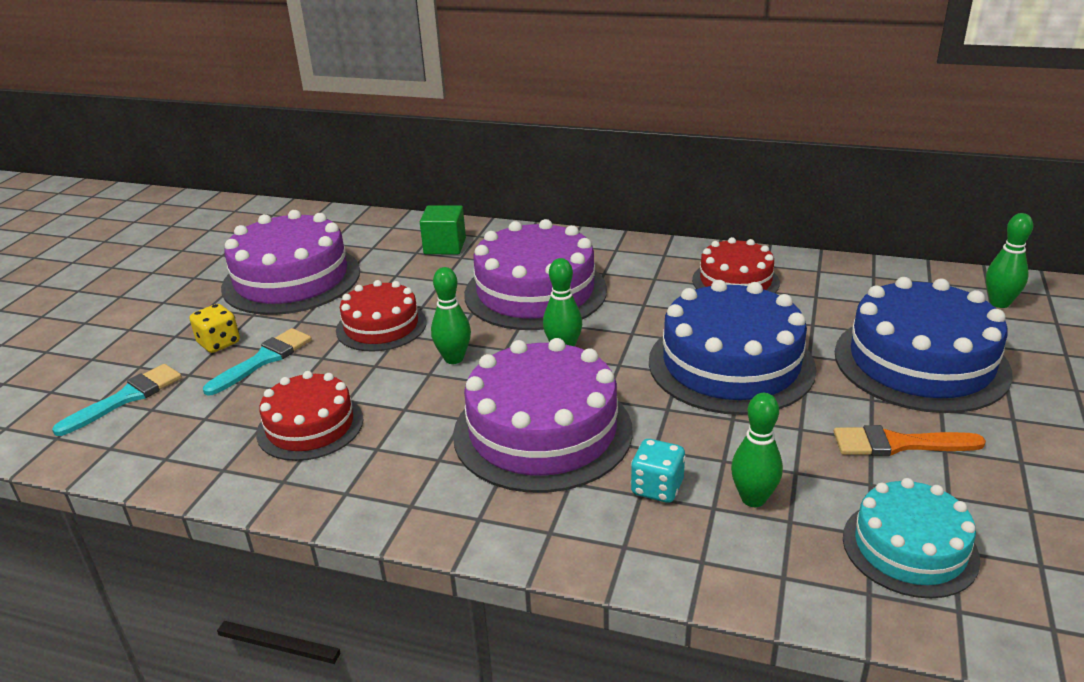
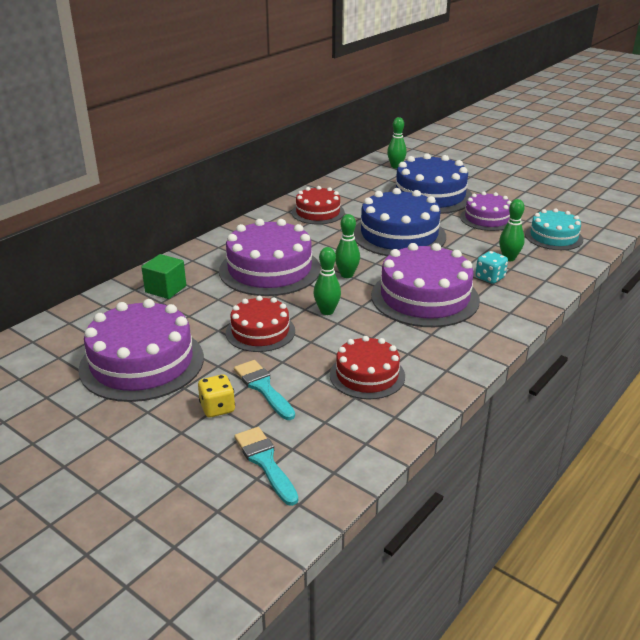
camera: 70 degrees left, 0 degrees up
orange brush [834,425,986,456] -> purple cake [460,192,511,231]

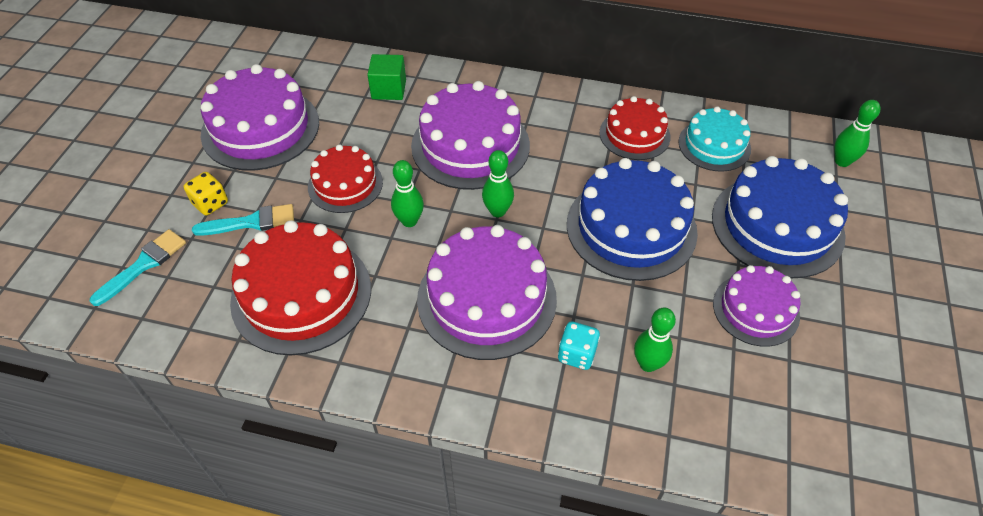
camera: 65 degrees right, 20 degrees up
turquoise brush [234,360,295,420] -> turquoise brush turned 45 degrees clockwise [192,204,294,236]
red cake [330,336,405,399] -> red cake [230,220,371,355], size x1.66
turquoise cake [525,208,583,250] -> turquoise cake moved to [678,106,751,172]

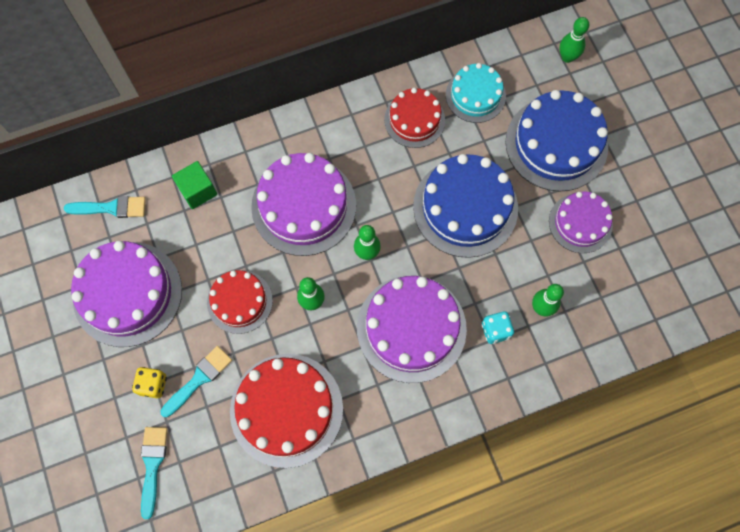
camera: 35 degrees left, 20 degrees up
none -> turquoise brush [64,196,146,218]

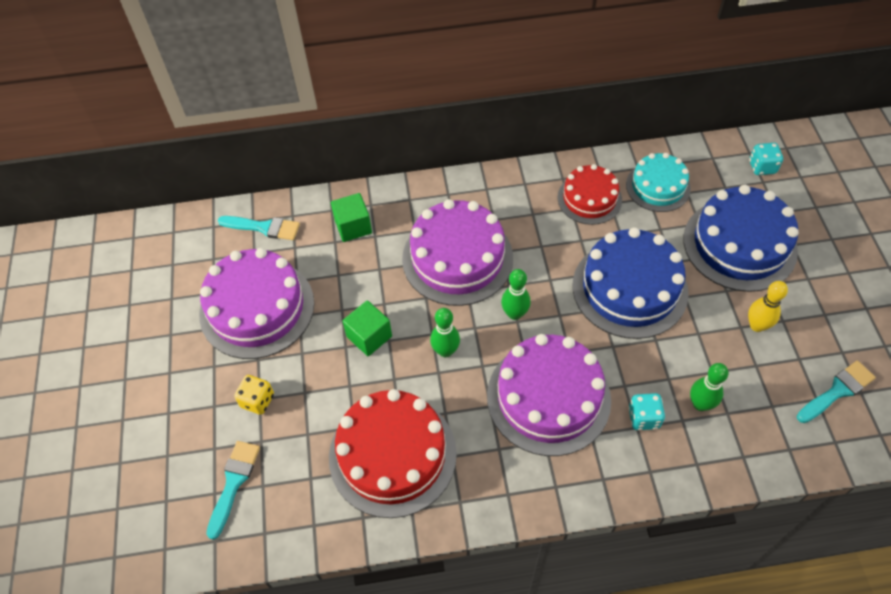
camera: 15 degrees right, 15 degrees down
turquoise brush [161,346,232,417] -> turquoise brush moved to [797,361,876,423]
red cake [207,270,273,334] -> green cube [342,300,392,356]
purple cake [549,192,613,253] -> yellow bowling pin [748,281,788,332]
green bowling pin [560,17,589,63] -> turquoise dice [749,143,783,175]

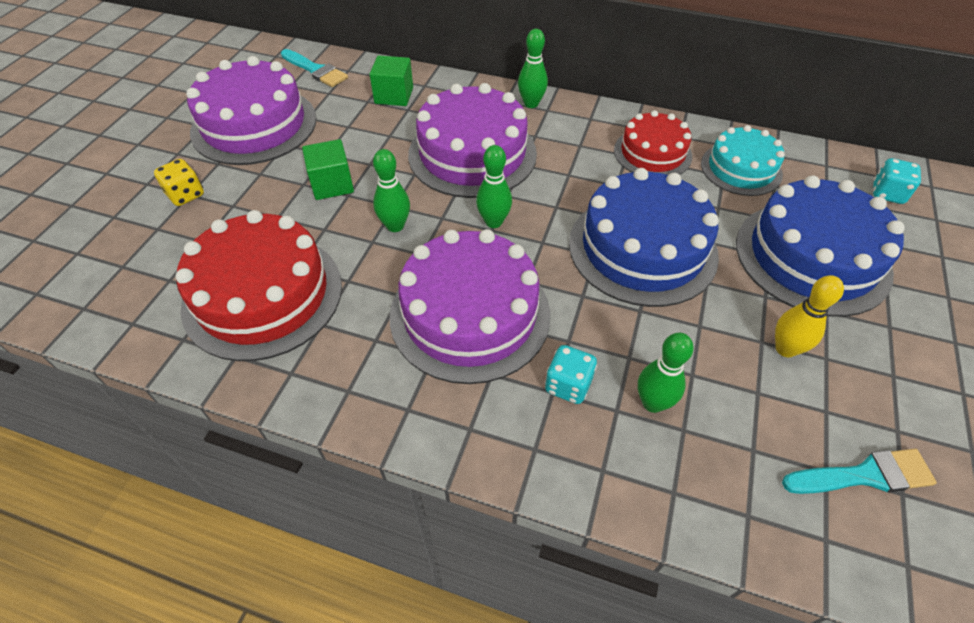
camera: 25 degrees right, 5 degrees down
turquoise brush [206,441,260,540] -> none
none -> green bowling pin [518,29,548,108]

